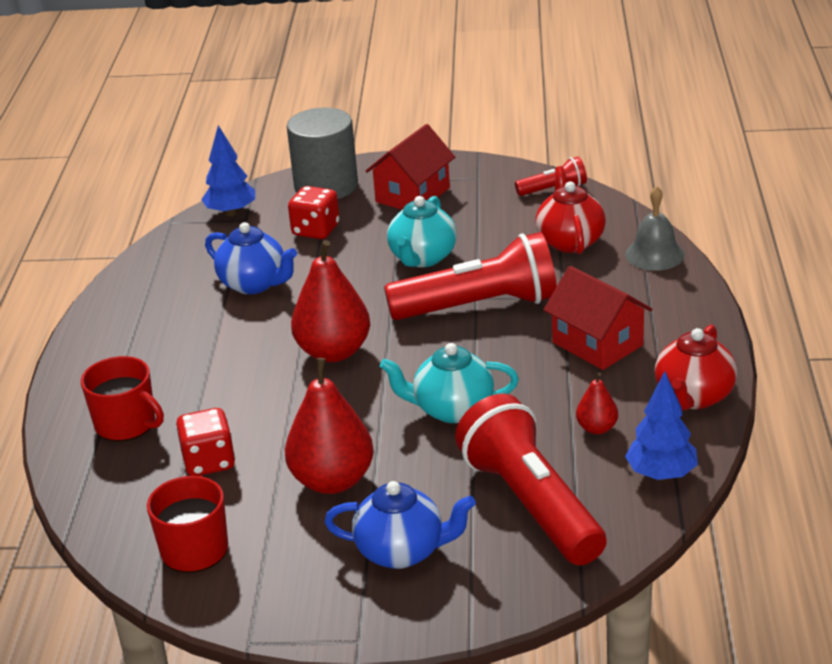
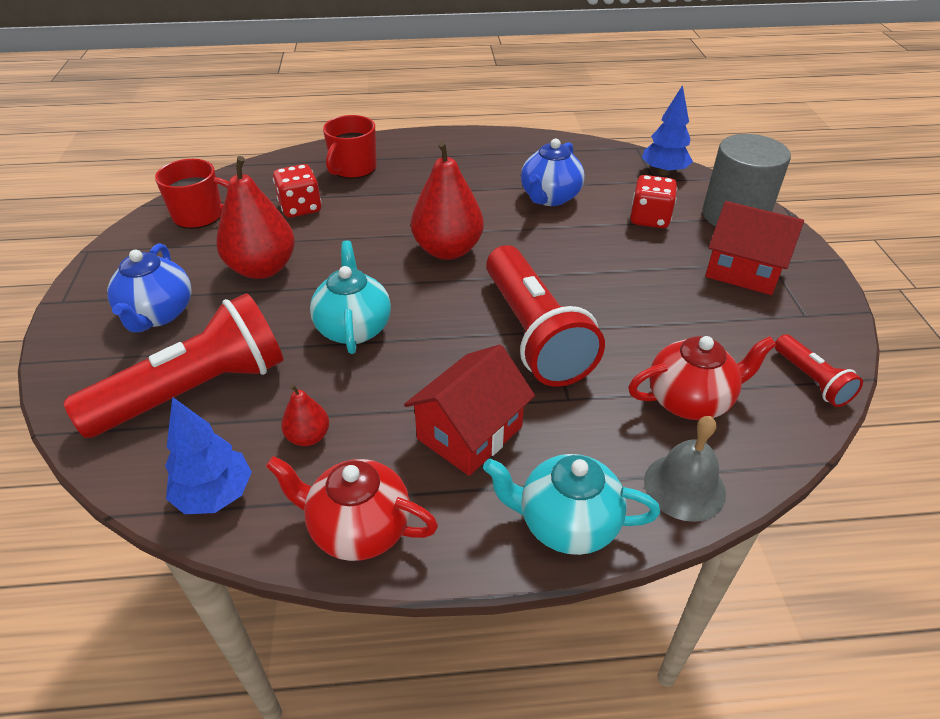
camera: 80 degrees right, 10 degrees up
turquoise teapot [387,196,457,267] -> turquoise teapot moved to [483,454,660,555]

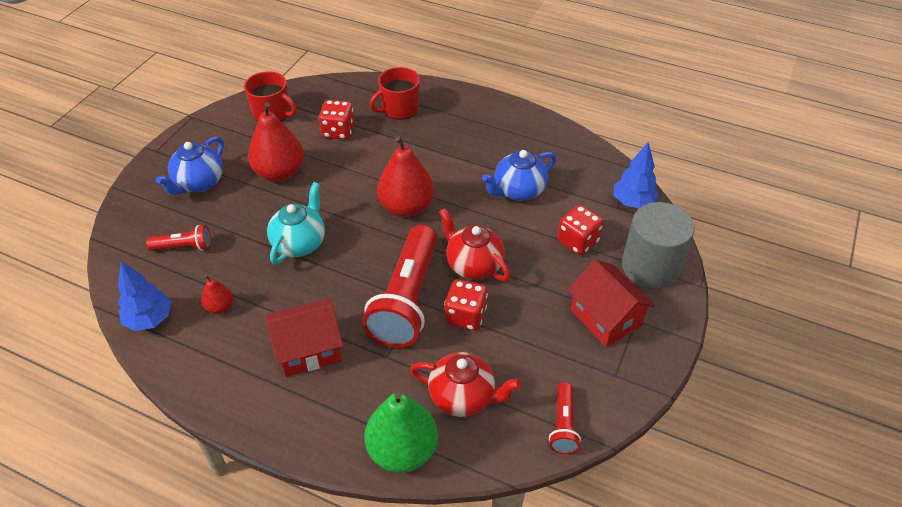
camera: 30 degrees right, 5 degrees up
red flashlight [64,293,284,438] -> red flashlight [146,225,211,251], size x0.47
red teapot [266,456,438,561] -> red teapot moved to [439,208,510,281]
turquoise teapot [483,454,660,555] -> none
grey bell [644,416,726,522] -> green pear [364,391,438,473]
none -> red dice [444,279,488,331]

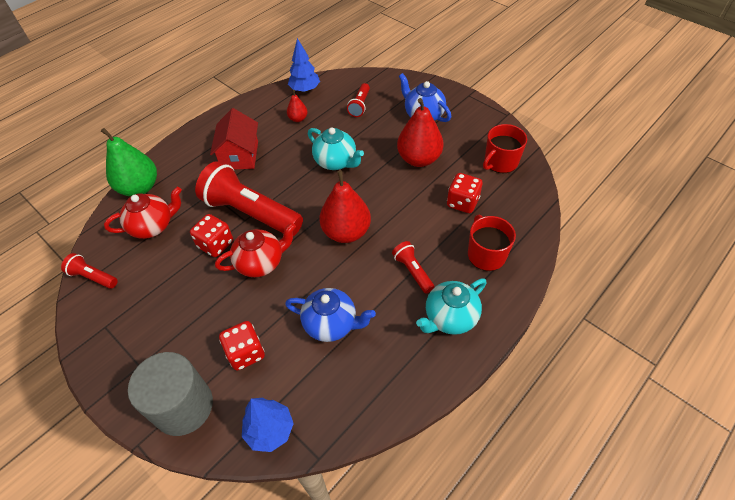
camera: 110 degrees right, 5 degrees up
red teapot [410,352,521,417] -> red teapot turned 150 degrees counterclockwise [104,187,182,239]
blue teapot [482,150,556,201] -> blue teapot turned 120 degrees clockwise [285,288,376,342]
red house [567,259,655,347] -> none
none -> red flashlight [392,241,434,293]
none -> turquoise teapot [416,279,487,335]

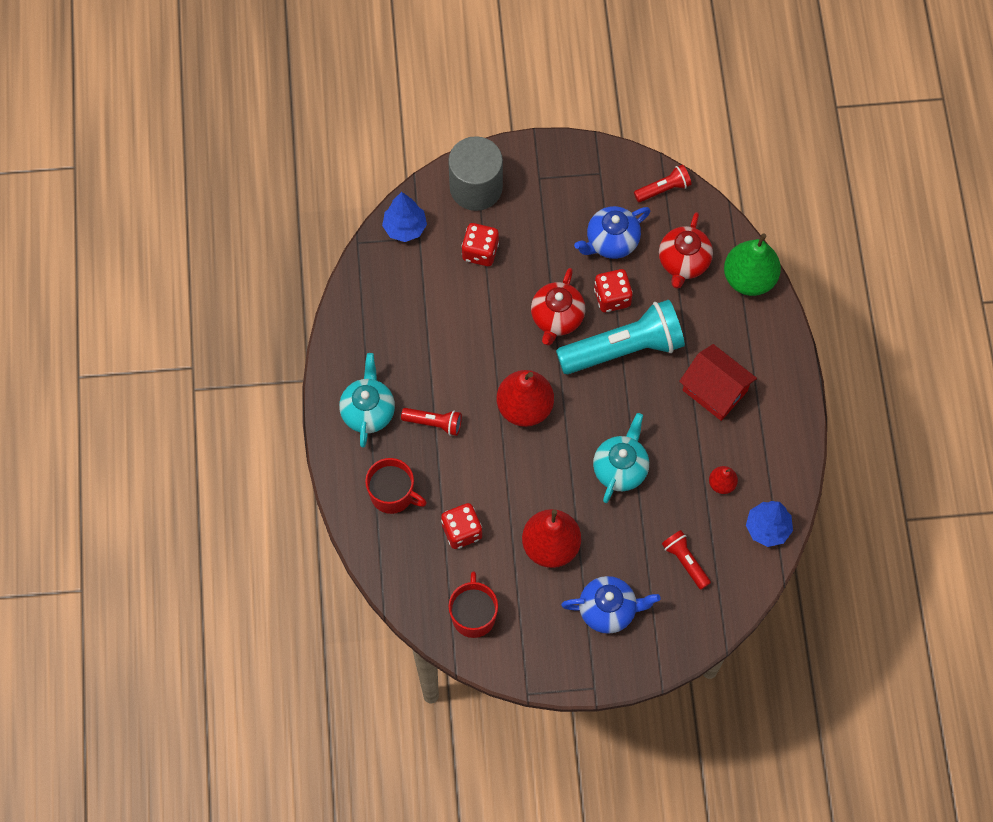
camera: 130 degrees right, 15 degrees up
red flashlight [195,161,303,236] -> turquoise flashlight [556,300,685,374]
blue teapot [285,288,376,342] -> blue teapot moved to [574,206,651,259]
turquoise teapot [308,128,364,170] -> turquoise teapot turned 120 degrees clockwise [593,413,649,503]

